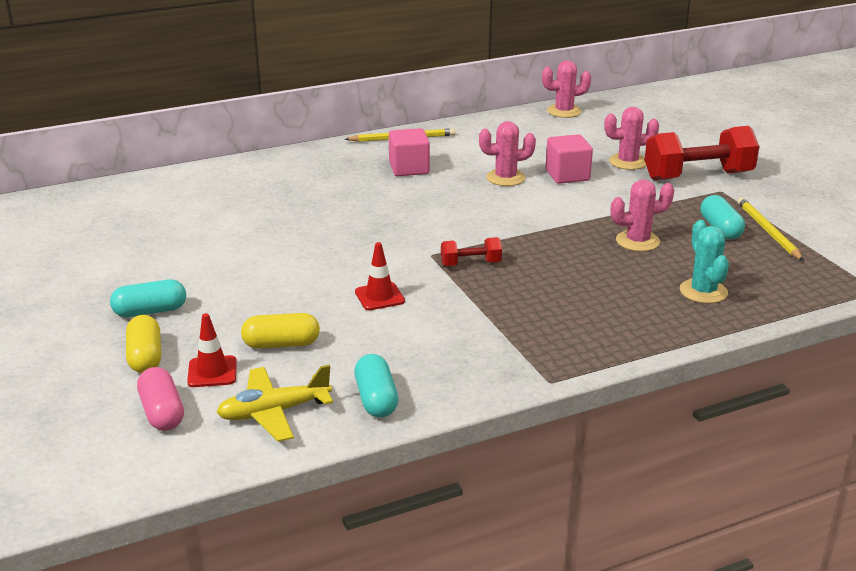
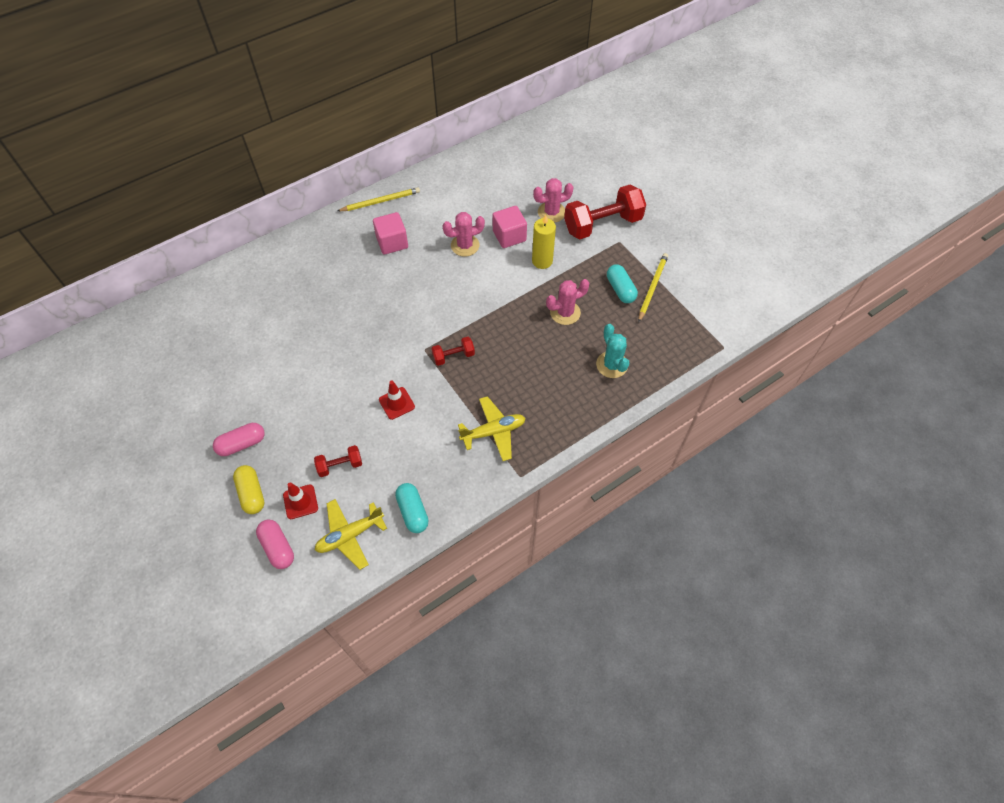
camera: 10 degrees left, 30 degrees up
turquoise capsule [110,280,186,317] -> pink capsule [213,423,265,456]
yellow capsule [241,313,320,349] -> red dumbbell [314,445,362,477]
pink cactus [542,60,591,118] -> none
yellow pencil [737,197,804,261] -> yellow pencil turned 45 degrees clockwise [638,253,668,323]
none -> yellow plane [458,396,526,461]
none -> yellow candle [532,214,556,269]

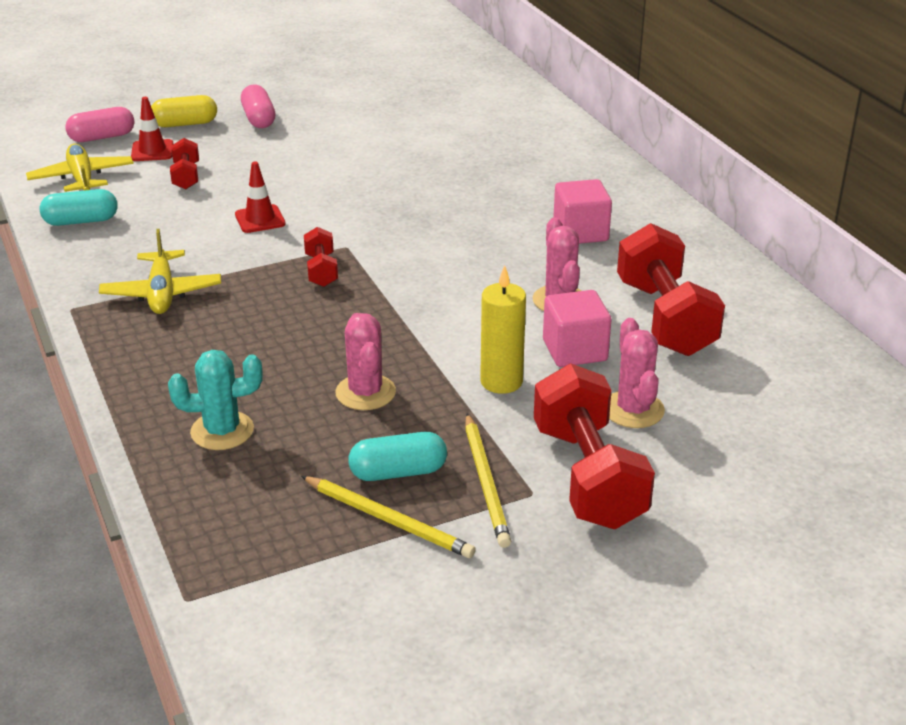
camera: 100 degrees right, 25 degrees down
yellow pencil [337,187,420,211] -> yellow pencil moved to [465,413,511,548]
none -> red dumbbell [617,223,725,356]

